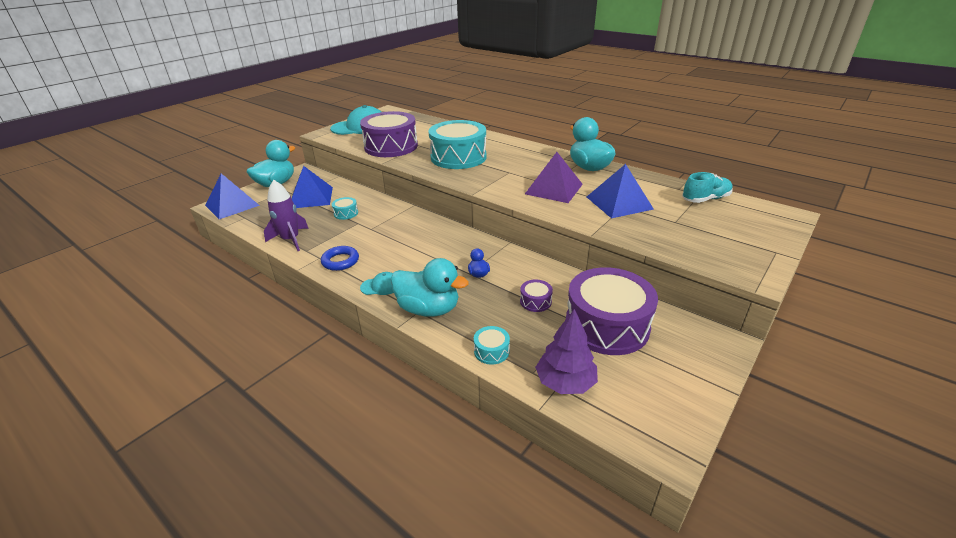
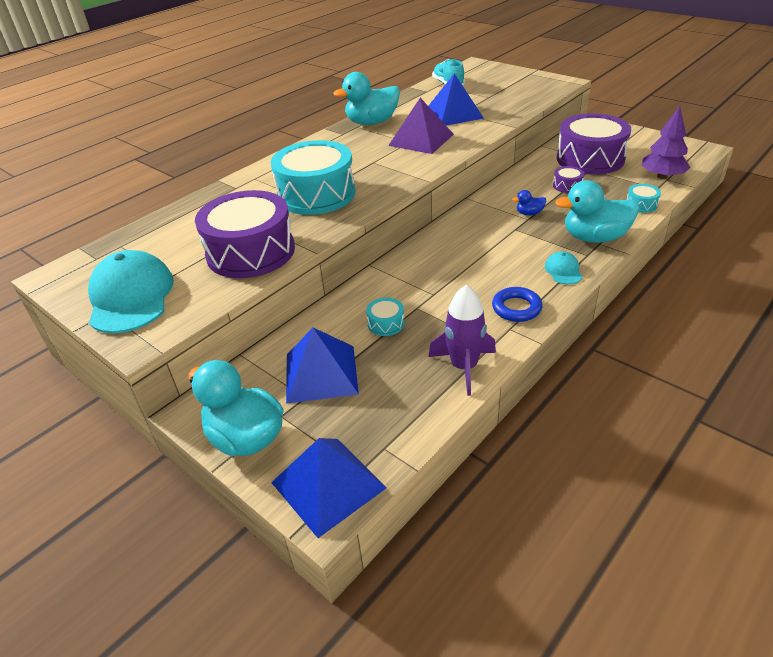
camera: 85 degrees left, 5 degrees up
turquoise duck [391,258,469,317] -> turquoise duck turned 120 degrees counterclockwise [555,180,639,243]

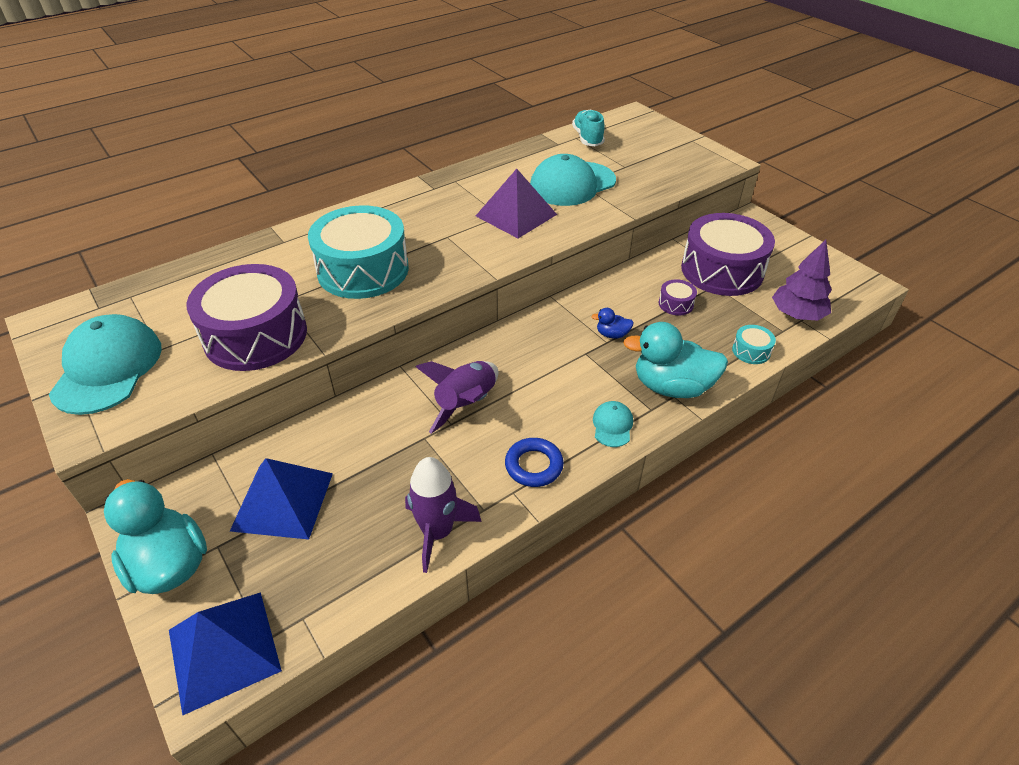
camera: 10 degrees right, 5 degrees up
turquoise duck [333,72,400,125] -> none
turquoise drum [366,297,405,336] -> none
blue pyramid [429,74,484,126] -> turquoise cap [530,154,616,206]
none -> purple rocket [415,361,499,434]

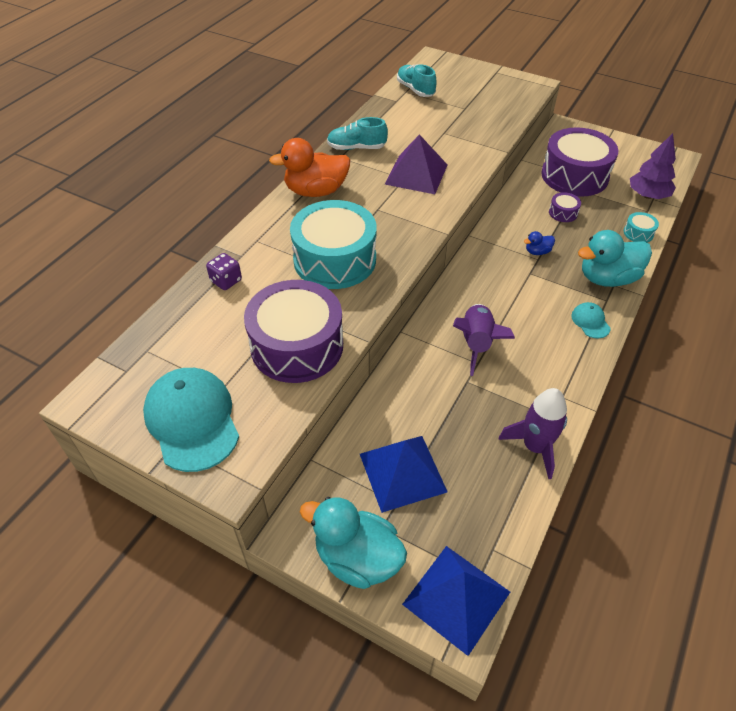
camera: 25 degrees left, 5 degrees up
blue ring [505,438,564,487] -> none
turquoise cap [530,154,616,206] -> none
none -> purple dice [206,253,242,290]
none -> orange duck [269,138,350,197]
none -> turquoise shoe [327,117,388,150]

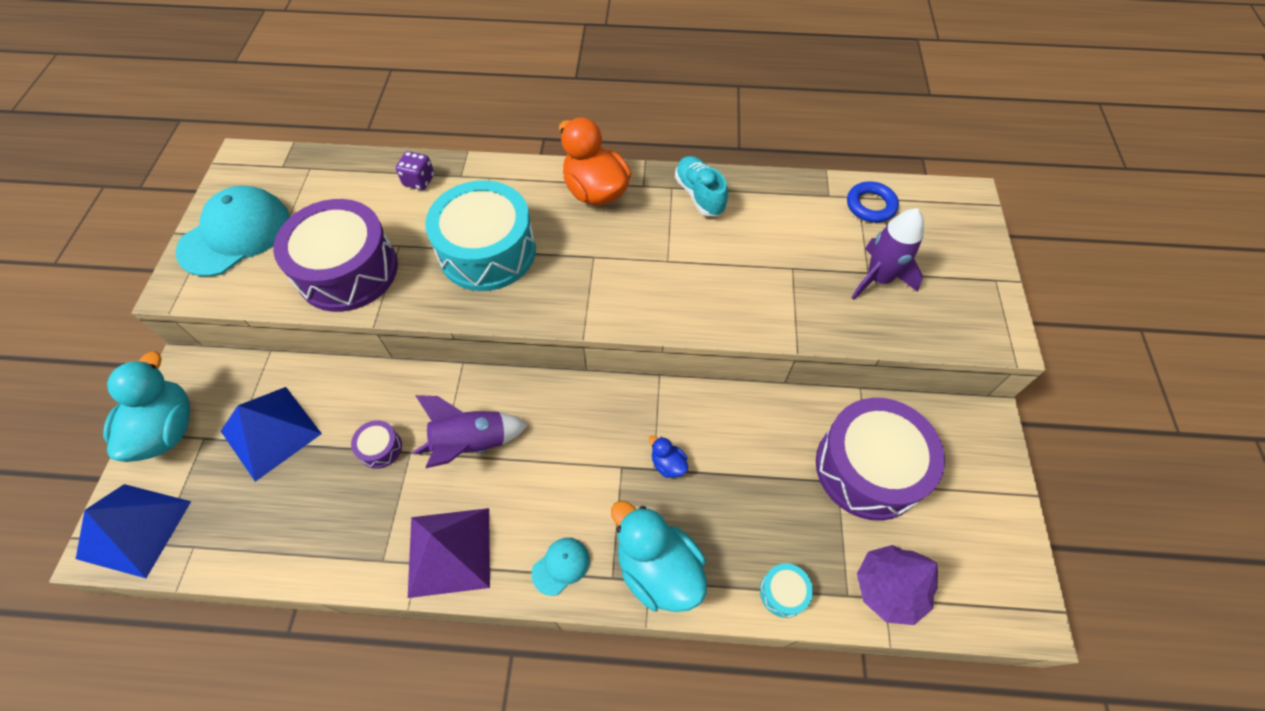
camera: 65 degrees right, 10 degrees up
purple pyramid [385,134,448,194] -> purple pyramid moved to [408,508,490,598]
turquoise shoe [397,64,437,97] -> blue ring [847,181,899,223]
purple rocket [498,388,567,479] -> purple rocket moved to [851,208,924,300]
purple drum [549,192,581,222] -> purple drum moved to [351,420,402,469]

